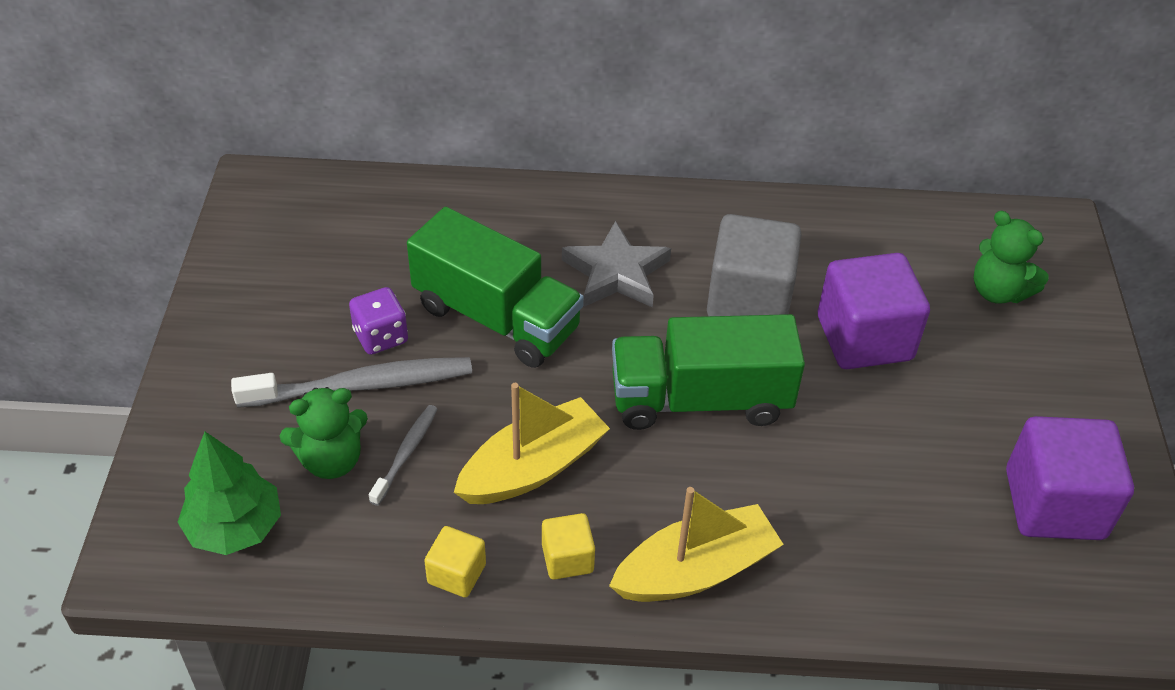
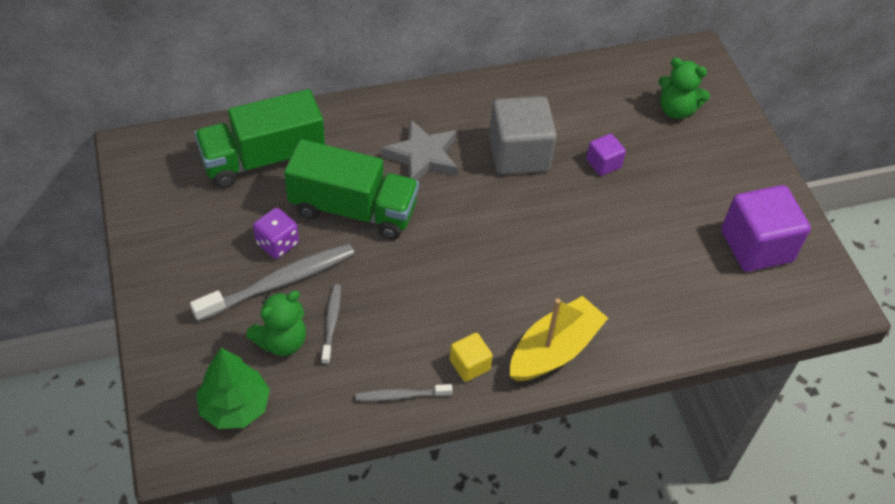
camera: 20 degrees left, 5 degrees up
yellow cube [424,526,486,598] -> grey toothbrush [356,384,453,401]
yellow boat [454,383,610,504] -> none
green truck [612,314,805,430] -> green truck moved to [194,89,325,188]
purple cube [818,253,930,369] -> purple cube [586,133,626,176], size x0.49

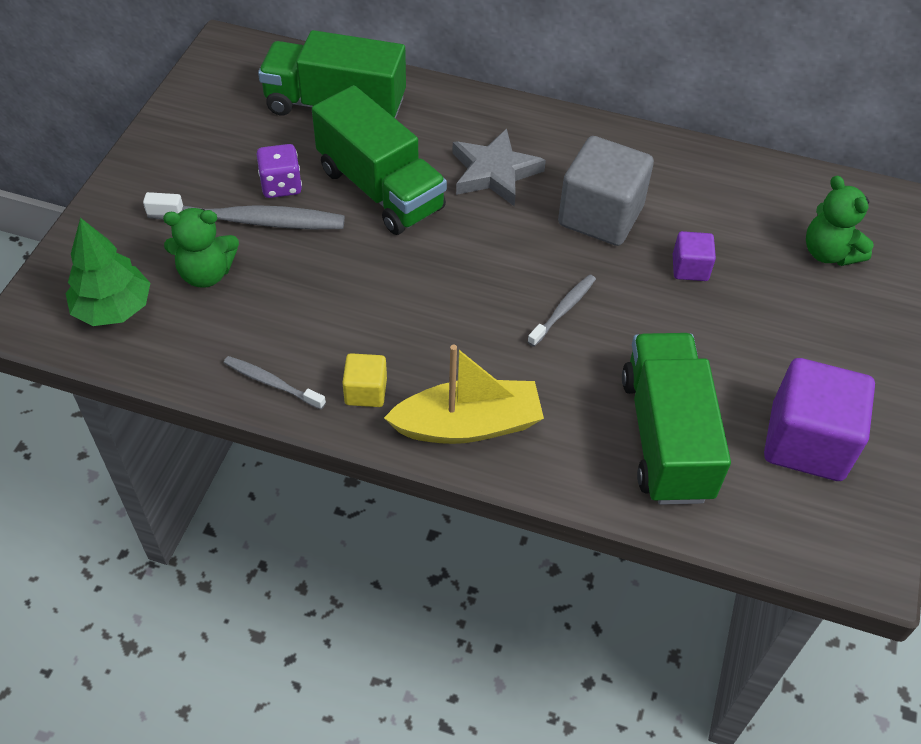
camera: 35 degrees right, 0 degrees up
grey toothbrush [321,284,341,365] -> grey toothbrush moved to [527,274,596,347]
none -> green truck [622,333,731,505]

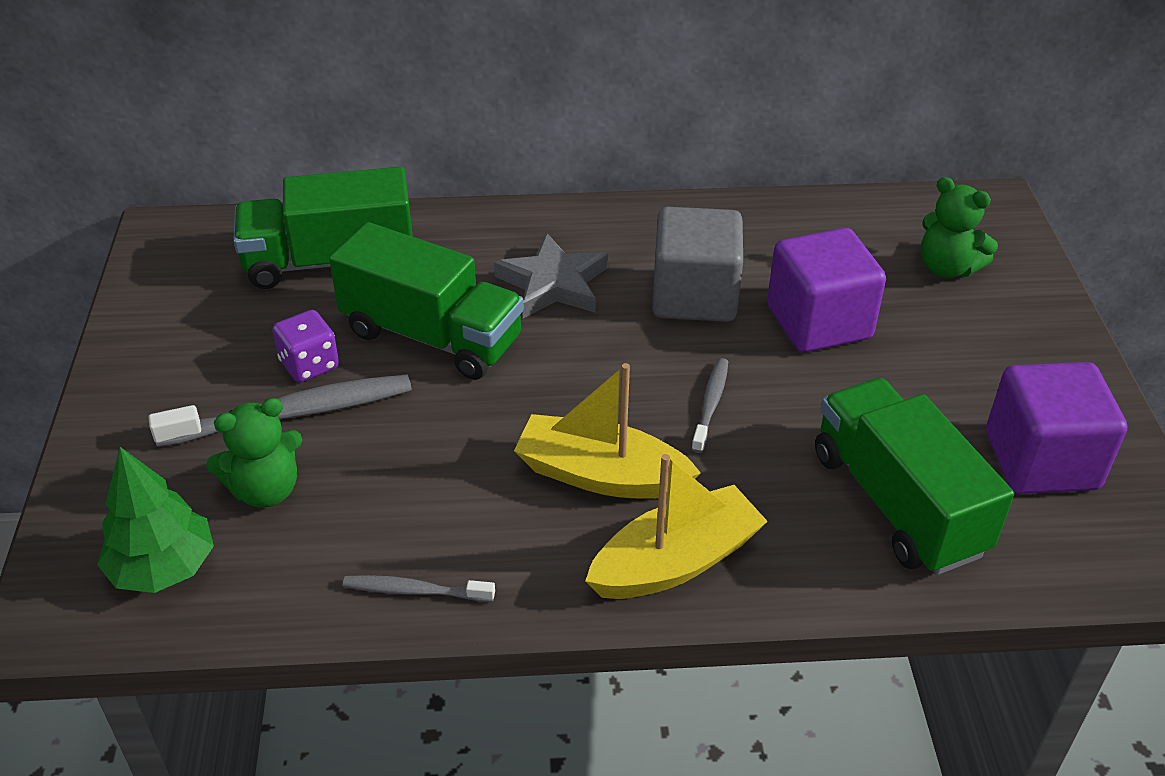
camera: 20 degrees left, 10 degrees down
yellow cube [342,353,387,407] -> none
purple cube [673,231,716,281] -> purple cube [767,228,886,353], size x2.03
none -> yellow boat [514,363,701,499]

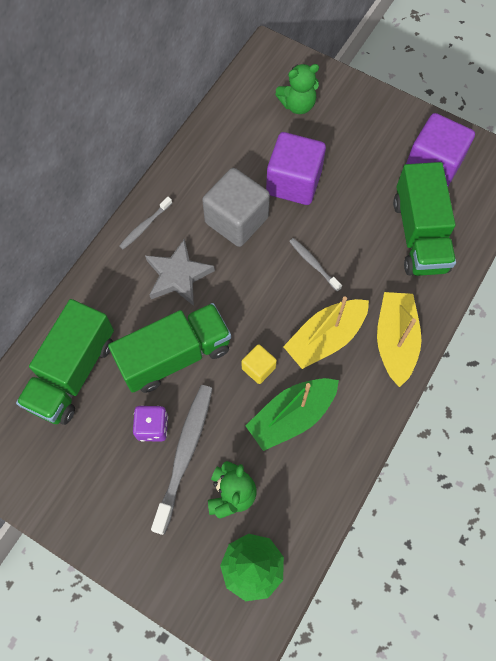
camera: 55 degrees left, 25 degrees up
grey toothbrush [343,575,495,602] -> grey toothbrush moved to [119,197,172,249]
green truck [815,378,1014,575] -> green truck turned 105 degrees counterclockwise [393,162,456,276]
none -> yellow cube [242,344,277,384]
none -> green boat [246,378,339,451]

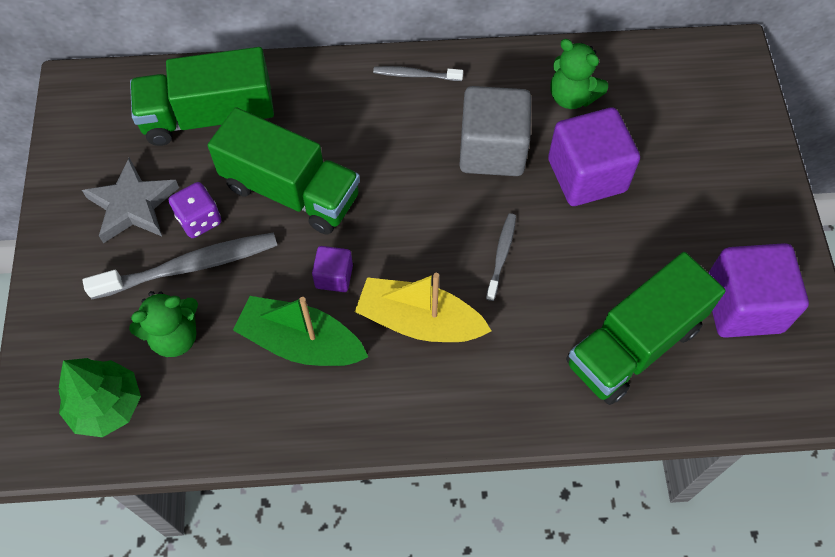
camera: 55 degrees right, 5 degrees down
grey star [145,238,215,306] -> grey star moved to [82,158,179,243]
yellow cube [242,344,277,384] -> purple cube [312,246,353,292]
green teddy bear [275,64,319,114] -> green teddy bear moved to [550,39,608,109]
yellow boat [377,292,422,387] -> none

